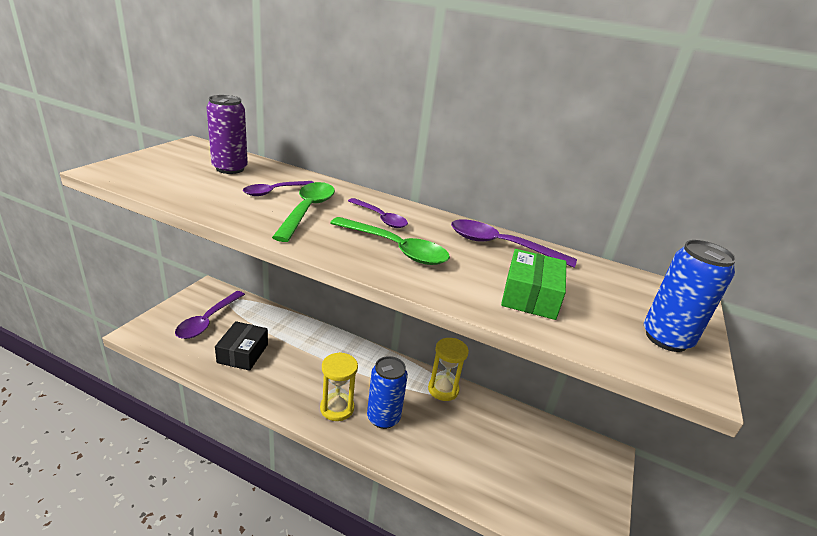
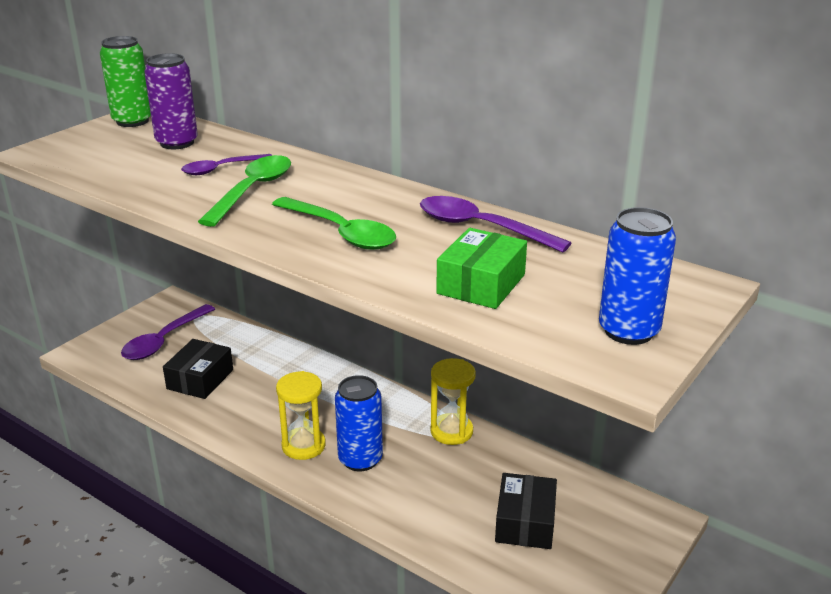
camera: 15 degrees right, 0 degrees up
purple spoon [348,198,408,228] -> none
none -> green can [100,36,151,127]
none -> black box [495,473,557,549]

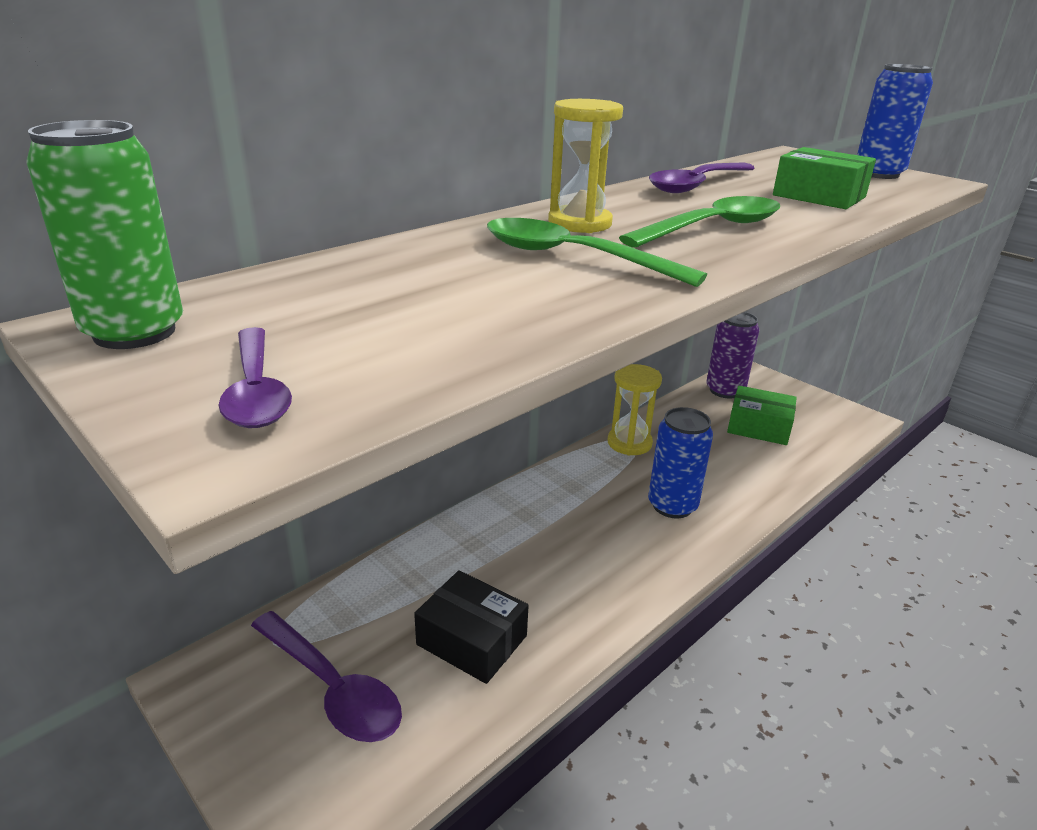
camera: 80 degrees left, 0 degrees up
purple can [144,53,198,149] -> purple can moved to [706,312,759,398]
purple spoon [181,154,272,175] -> purple spoon moved to [218,327,292,428]
yellow hourglass [276,371,326,460] -> yellow hourglass moved to [548,99,623,233]
black box [495,473,557,549] -> green box [727,386,797,445]

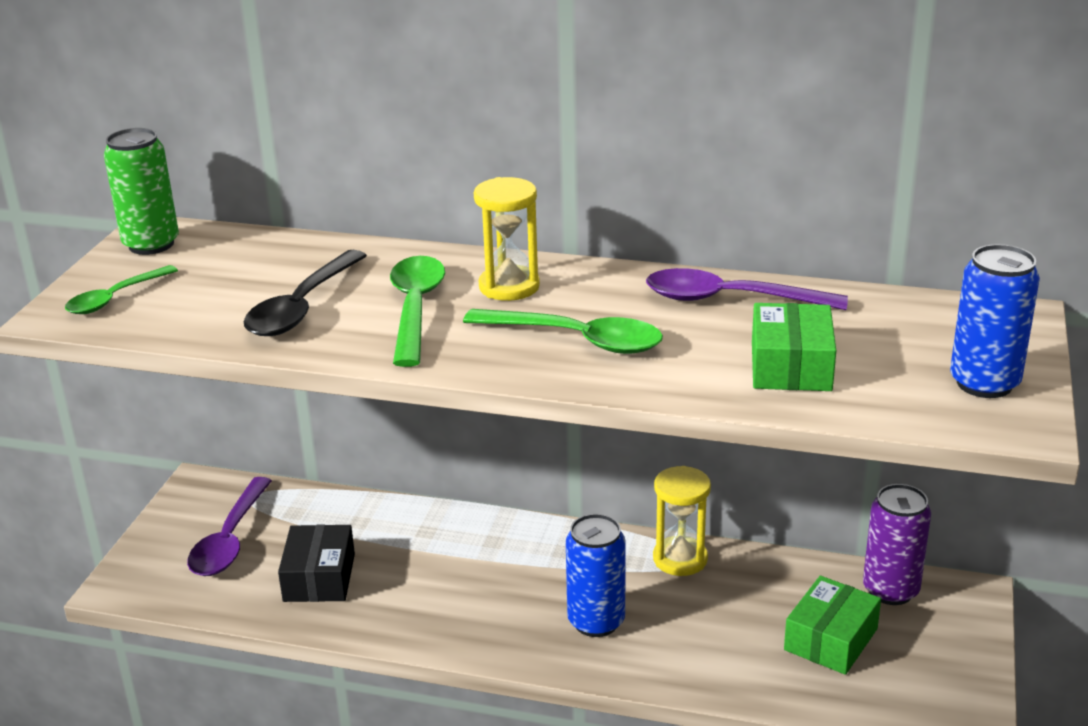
camera: 60 degrees right, 0 degrees up
purple spoon [218,327,292,428] -> green spoon [65,265,178,314]
green box [727,386,797,445] -> green box turned 45 degrees clockwise [784,576,881,675]
none -> black spoon [244,250,367,336]

